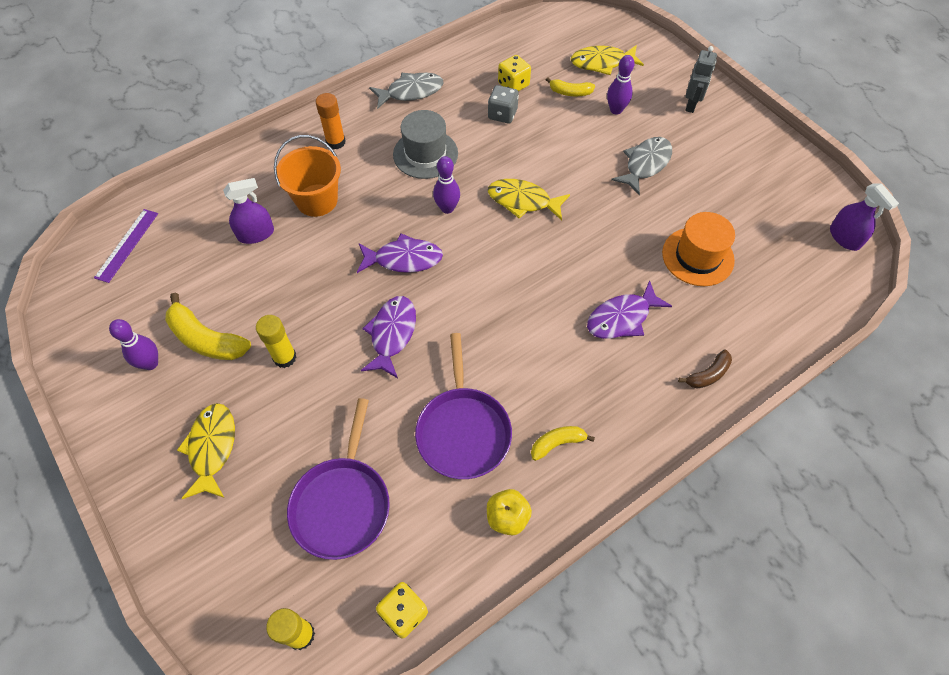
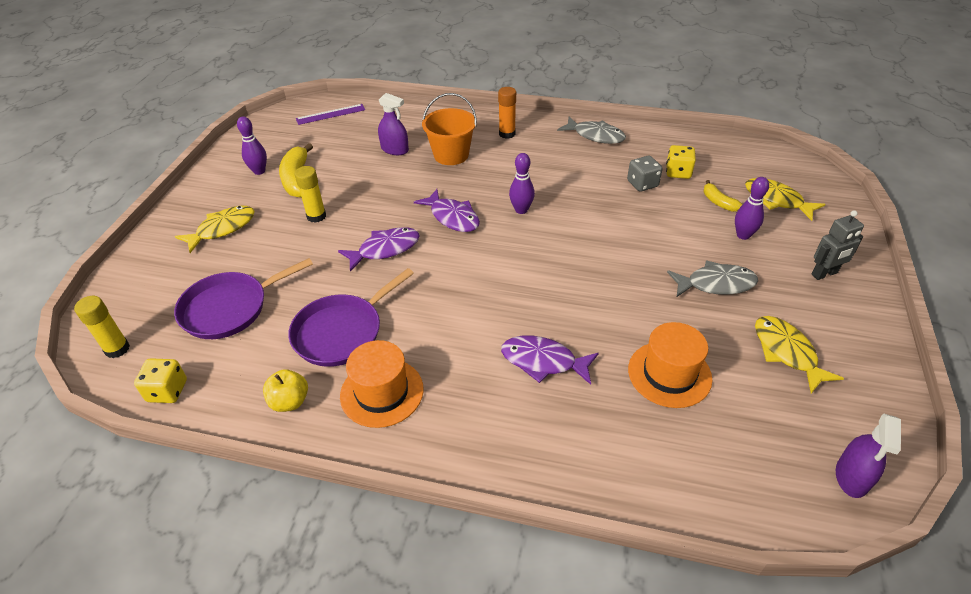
camera: 50 degrees right, 15 degrees down
grey hat [393,110,458,179] -> none
yellow fish [488,179,570,220] -> yellow fish moved to [755,316,844,393]
yellow banana [531,426,595,461] -> orange hat [340,340,424,428]
brown banana [678,350,732,389] -> none

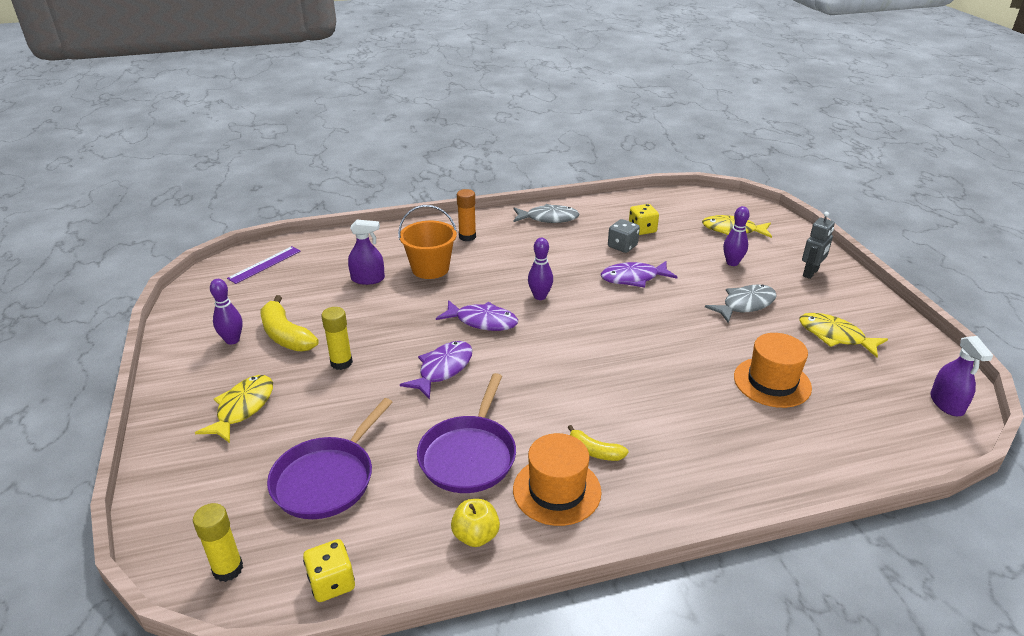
camera: 30 degrees left, 10 degrees down
purple fish [501,335,599,385] -> purple fish moved to [601,261,677,288]
yellow banana [704,180,743,212] -> yellow banana moved to [567,425,628,461]

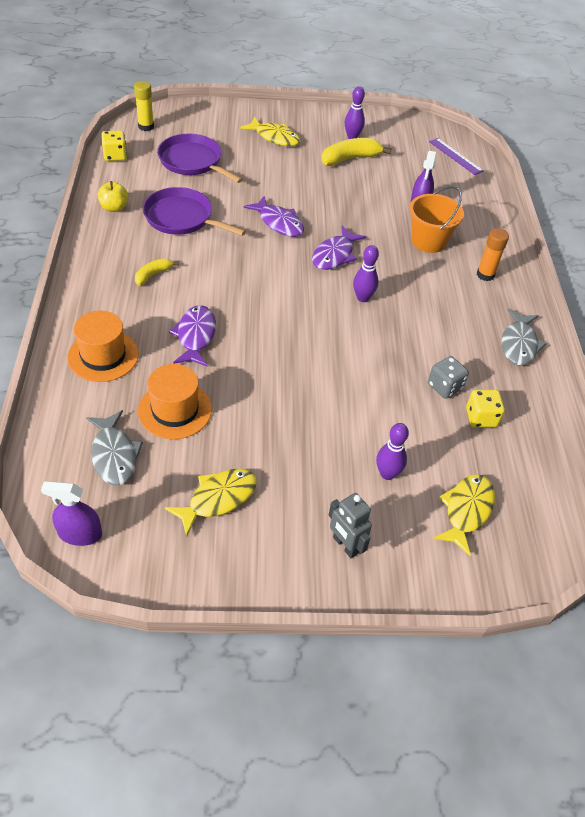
camera: 100 degrees right, 15 degrees up
yellow glue stick [321,307,353,370] -> none
orange hat [513,433,602,526] -> orange hat moved to [67,311,139,382]
purple fish [601,261,677,288] -> purple fish moved to [169,305,216,366]
grey fish [705,284,777,323] -> grey fish moved to [86,410,143,485]

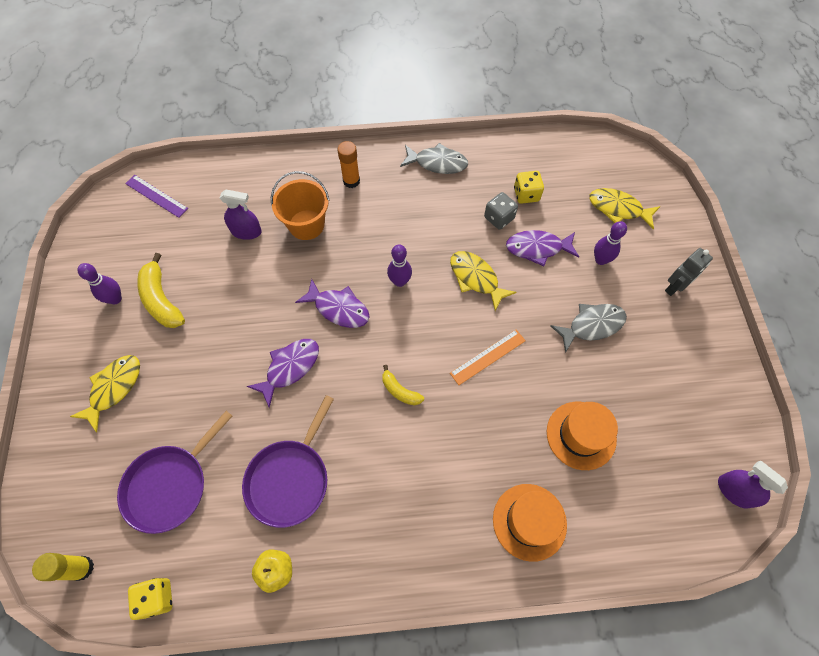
camera: 90 degrees left, 15 degrees up
purple spray bottle [41,481,102,546] -> purple spray bottle turned 135 degrees clockwise [718,461,788,508]
grey fish [86,410,143,485] -> grey fish moved to [550,304,627,353]
yellow banana [135,258,179,286] -> yellow banana moved to [382,365,424,406]
yellow fish [165,469,257,537] -> yellow fish moved to [450,251,517,311]
purple fish [169,305,216,366] -> purple fish moved to [506,230,579,266]
purple ruler [429,138,483,175] -> purple ruler turned 75 degrees clockwise [125,175,188,218]
none -> orange ruler [450,330,526,385]

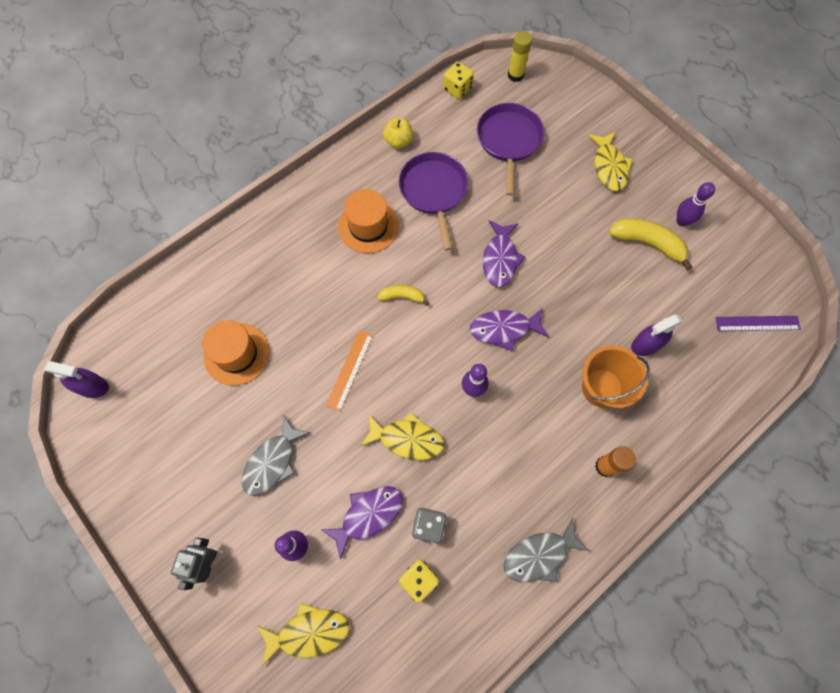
camera: 145 degrees right, 5 degrees up
orange hat [493,484,567,562] -> orange hat moved to [338,189,399,253]

